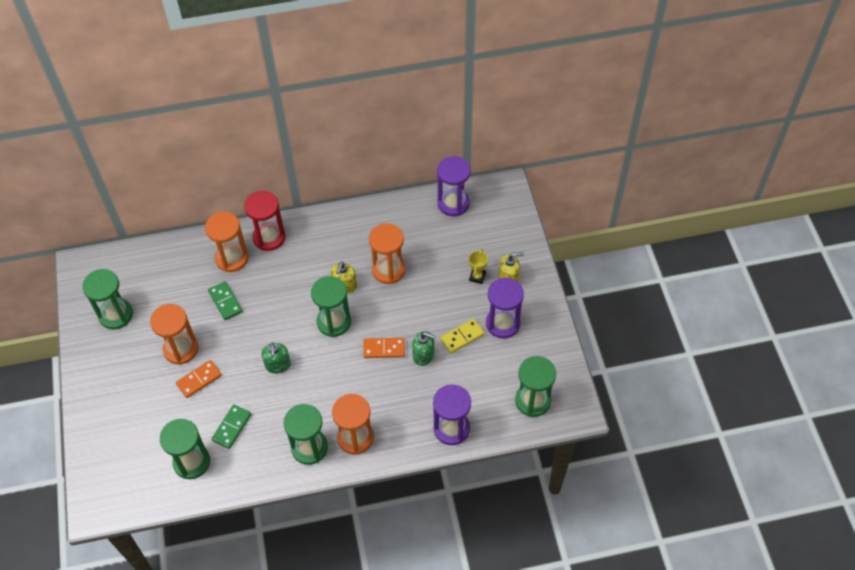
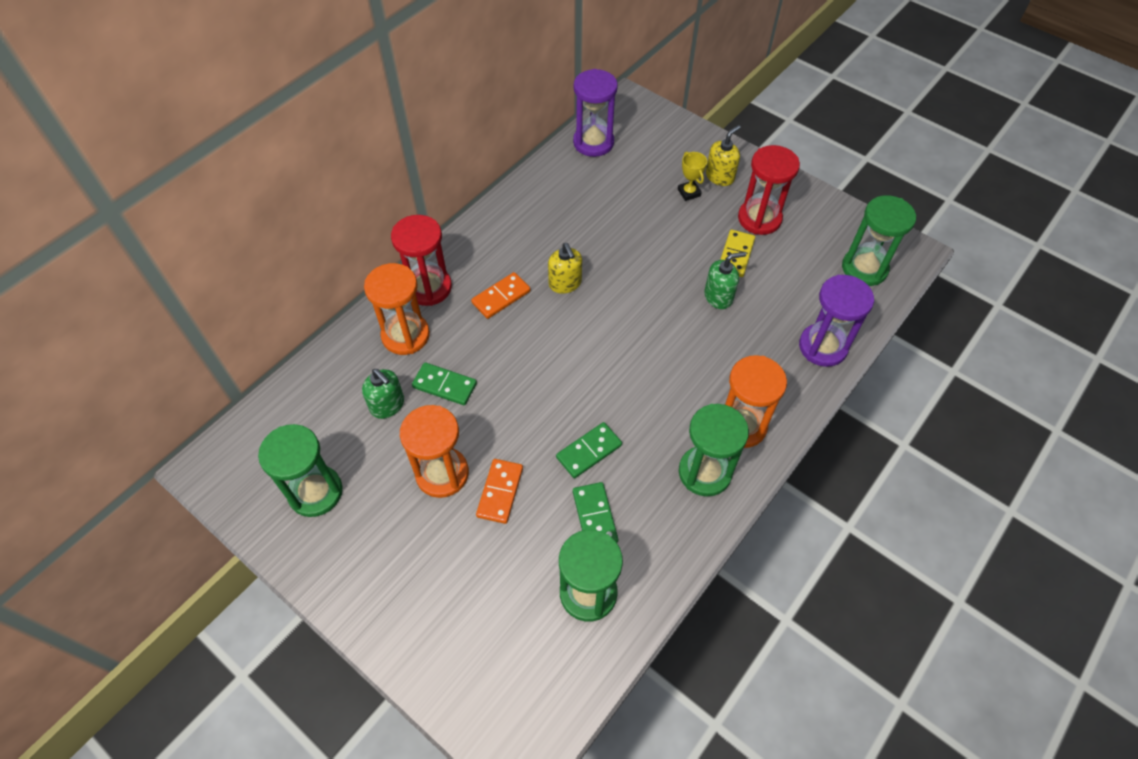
camera: 40 degrees left, 0 degrees up
green soap dispenser [261,342,291,374] -> green soap dispenser moved to [362,369,404,419]
green hourglass [311,276,351,337] -> none
orange domino [363,338,405,358] -> orange domino moved to [471,272,531,319]
orange hourglass [369,223,406,284] -> none
purple hourglass [486,277,524,339] -> red hourglass [738,145,800,235]
none -> green domino [556,422,622,478]

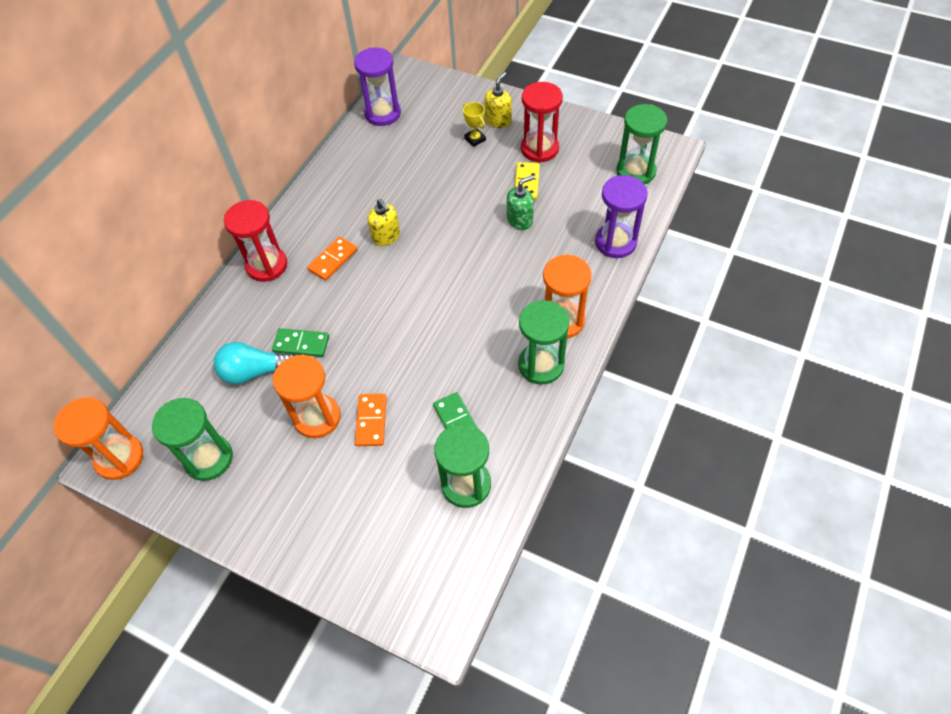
camera: 10 degrees left, 0 degrees up
green soap dispenser [362,369,404,419] -> turquoise light bulb [214,342,295,384]
orange hourglass [364,263,430,355] -> orange hourglass moved to [54,397,143,480]
green domino [556,422,622,478] -> none

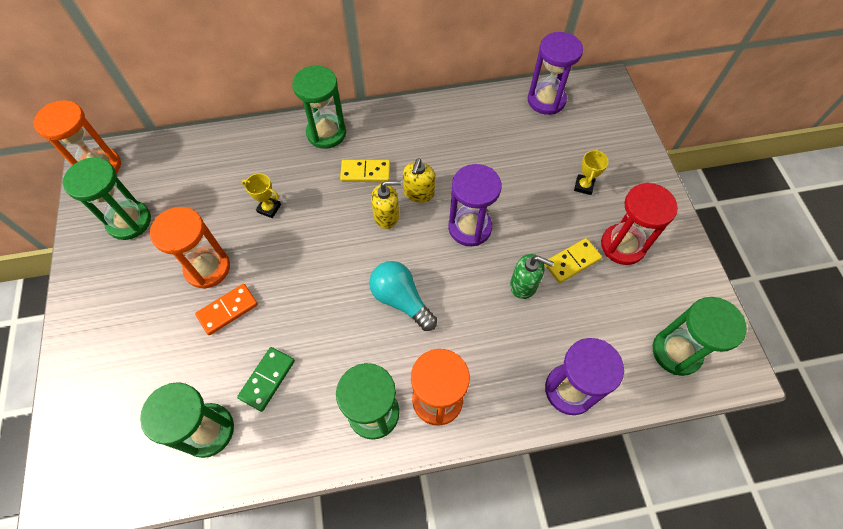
camera: 50 degrees right, 5 degrees up
turquoise light bulb [214,342,295,384] -> turquoise light bulb moved to [369,261,437,331]
red hourglass [224,200,287,282] -> green hourglass [292,66,346,149]
green domino [272,328,329,357] -> yellow trophy [242,173,281,218]
orange domino [307,236,357,281] -> yellow domino [340,160,390,182]
yellow soap dispenser [485,72,512,128] -> yellow soap dispenser moved to [371,181,401,229]
none -> purple hourglass [448,164,502,246]

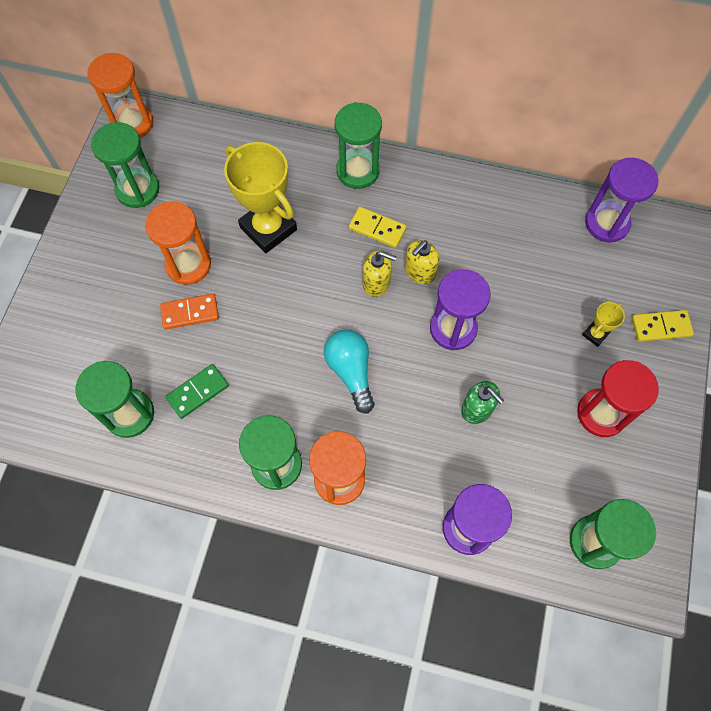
camera: 25 degrees right, 5 degrees up
yellow trophy [242,173,281,218] -> yellow trophy [224,142,297,253], size x2.24
yellow domino [544,238,602,283] -> yellow domino moved to [632,310,694,342]

